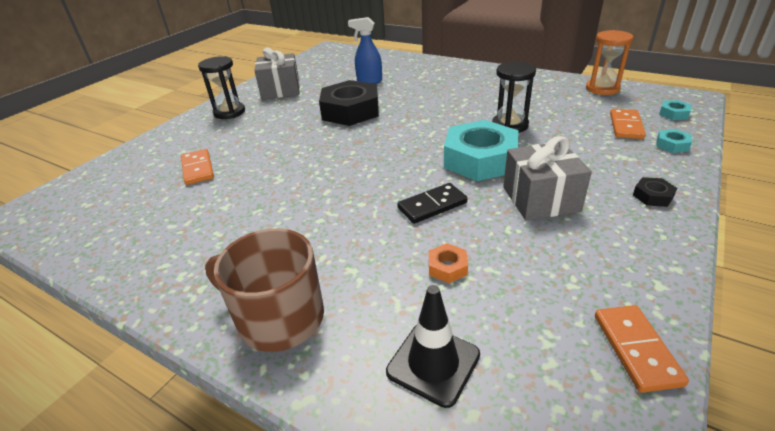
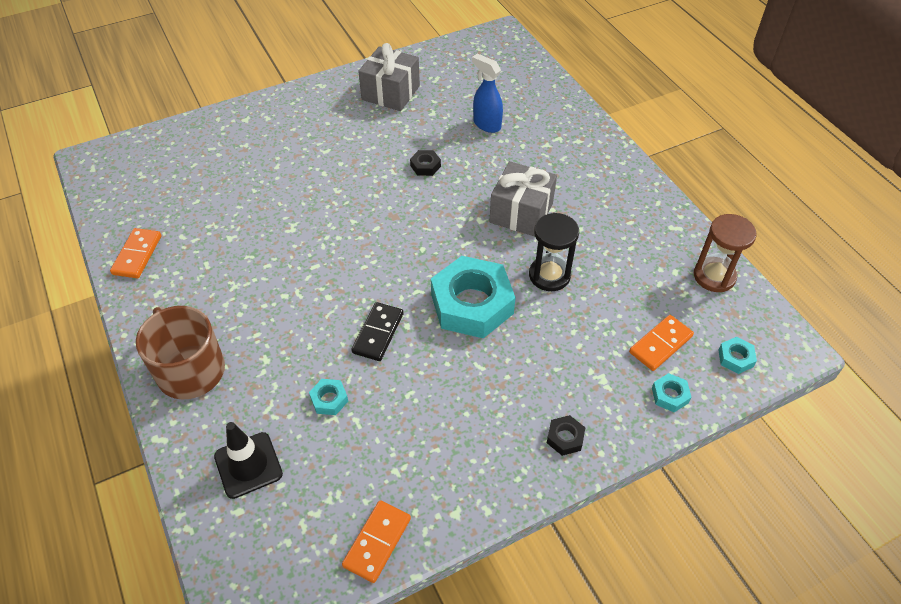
camera: 30 degrees right, 15 degrees up
orange domino [181,149,214,185] -> orange domino moved to [110,228,161,278]
black hourglass [198,56,245,119] -> none
black nut [319,80,379,126] -> black nut [410,150,441,176], size x0.41
black domino [397,183,468,224] -> black domino turned 75 degrees counterclockwise [351,302,403,361]
orange nut [429,243,468,283] -> turquoise nut [309,379,348,415]
grey gift [503,136,592,220] -> grey gift moved to [489,161,557,236]
orange hourglass [586,30,633,95] -> brown hourglass [694,214,757,292]

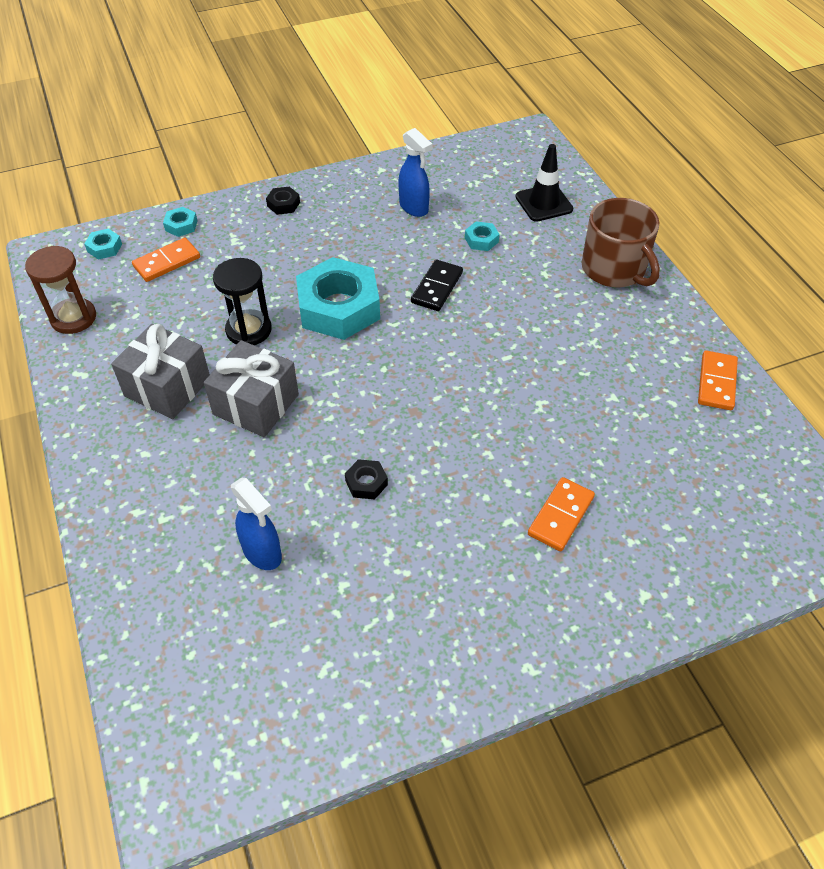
camera: 175 degrees left, 0 degrees up
orange domino [342,500,411,583] -> orange domino moved to [528,477,595,551]
grey gift [358,43,420,111] -> grey gift moved to [111,324,210,419]
none -> blue spray bottle [398,128,433,217]

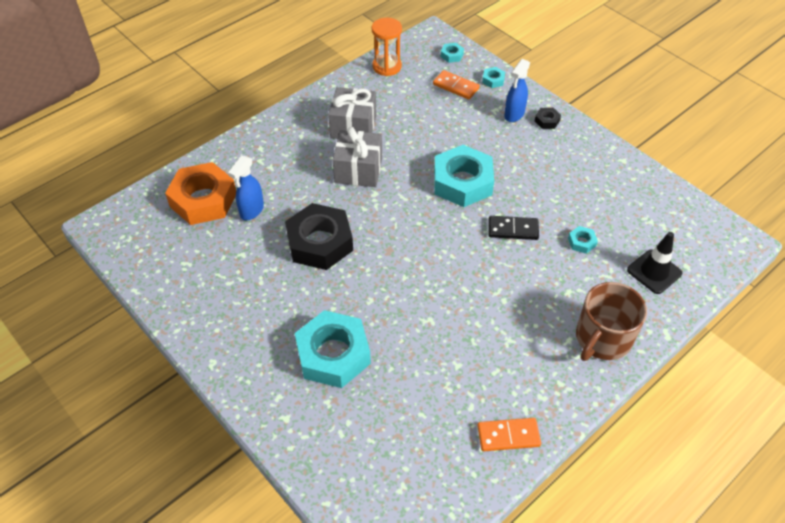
camera: 70 degrees right, 0 degrees up
brown hourglass [25,246,96,334] -> orange hourglass [372,18,402,76]
black hourglass [213,258,271,345] -> none
black nut [345,459,388,499] -> black nut [285,203,353,270], size x2.43
blue spray bottle [398,128,433,217] -> blue spray bottle moved to [504,59,530,122]
orange domino [528,477,595,551] -> turquoise nut [295,310,371,388]
none -> orange nut [165,162,236,225]

